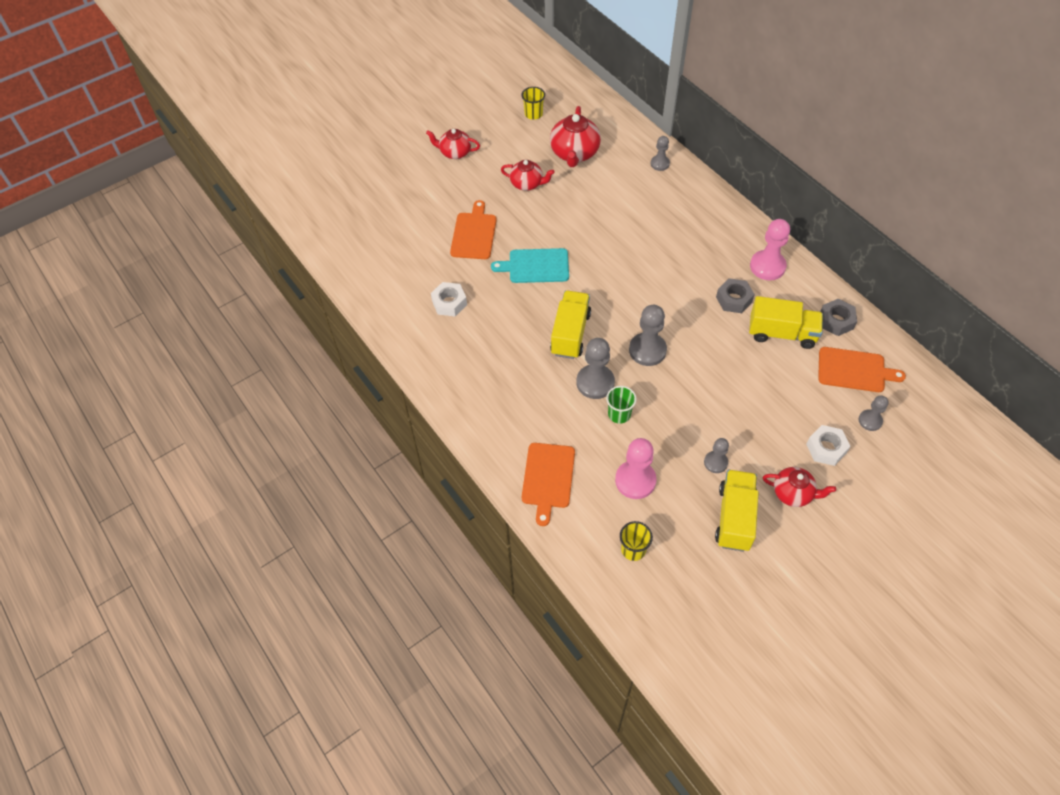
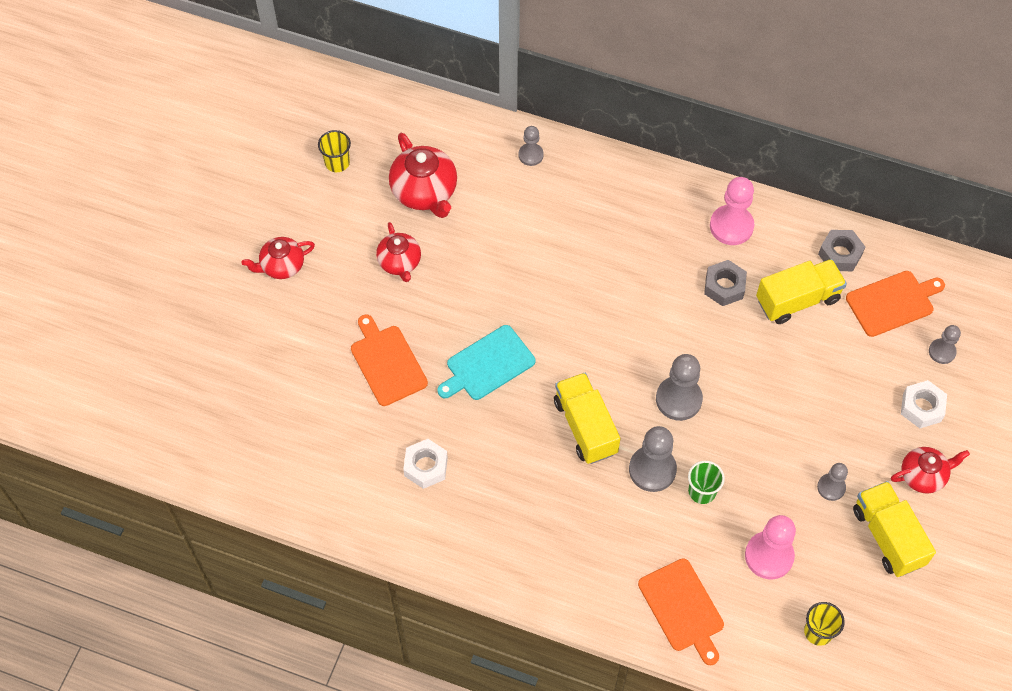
camera: 35 degrees left, 5 degrees up
red teapot [501,160,555,191] -> red teapot turned 90 degrees clockwise [376,222,421,282]

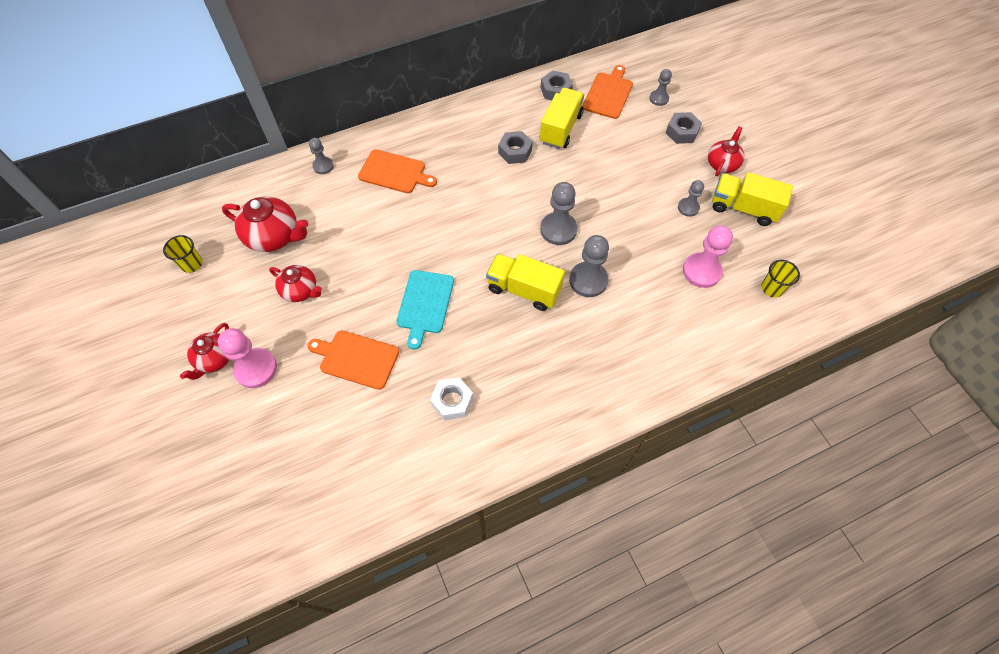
camera: 45 degrees left, 0 degrees up
orange cutting board [638,558,724,665] -> orange cutting board moved to [358,149,437,193]
green cup [688,461,725,504] -> none
pink pawn [710,177,754,245] -> pink pawn moved to [218,328,277,388]
white nut [901,380,947,428] -> grey nut [666,112,702,144]

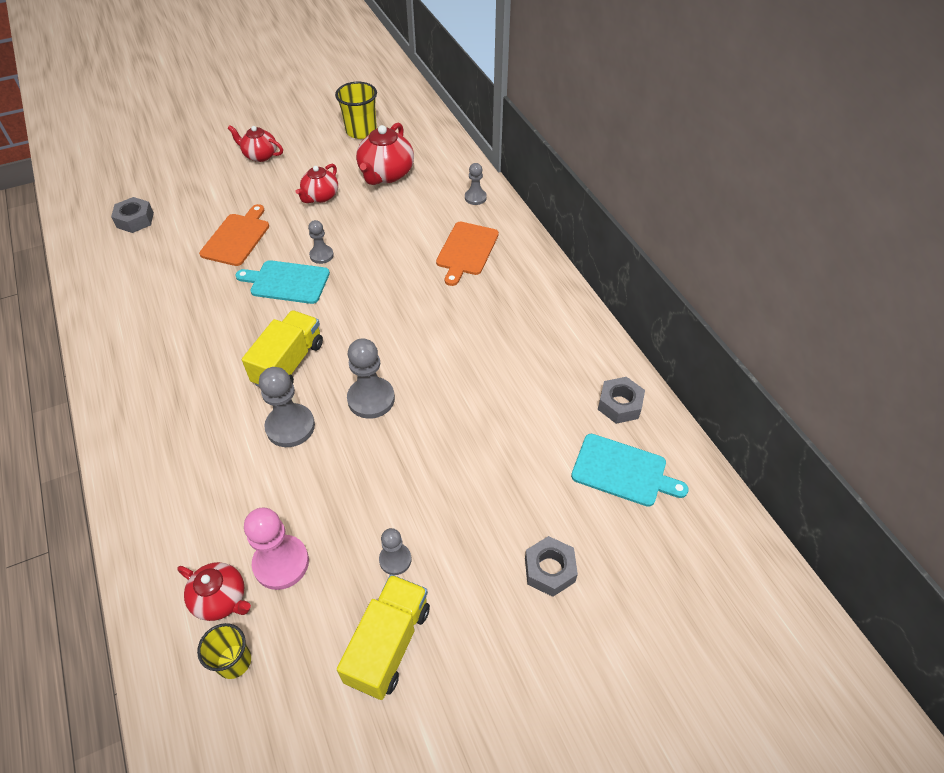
camera: 90 degrees right, 10 degrees down
yellow cup [163,235,202,273] -> yellow cup [335,82,377,139], size x1.55
pink pawn [218,328,277,388] -> none
white nut [430,377,473,420] -> none
grey nut [498,131,533,164] -> grey nut moved to [111,197,154,233]
yellow truck [540,88,584,149] -> none
orange cutting board [582,65,633,119] -> turquoise cutting board [571,434,688,507]
grey pawn [649,69,672,106] -> grey pawn moved to [308,220,334,264]
red teapot [708,126,744,176] -> red teapot moved to [177,562,251,621]

